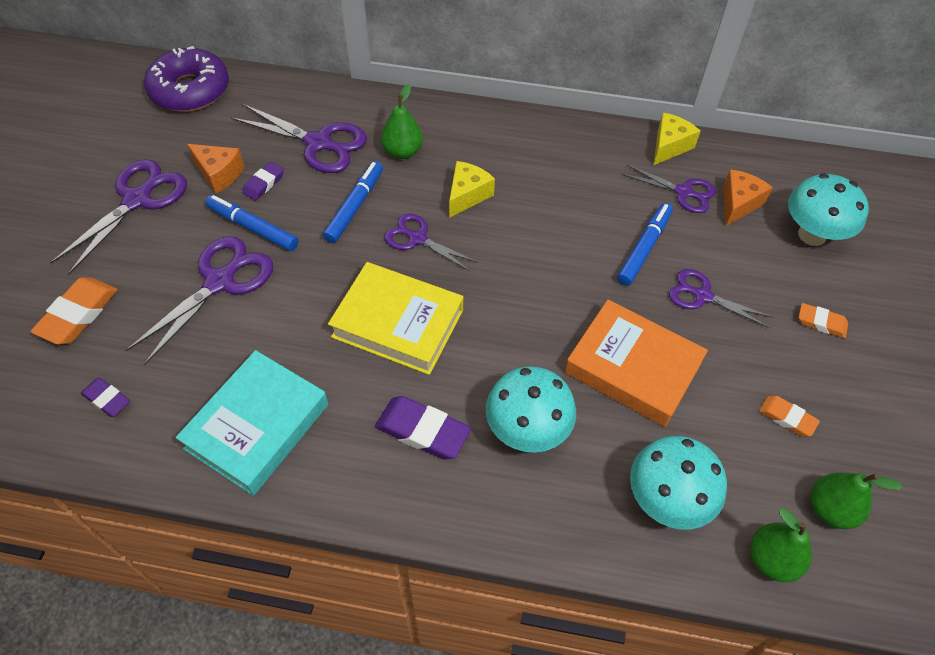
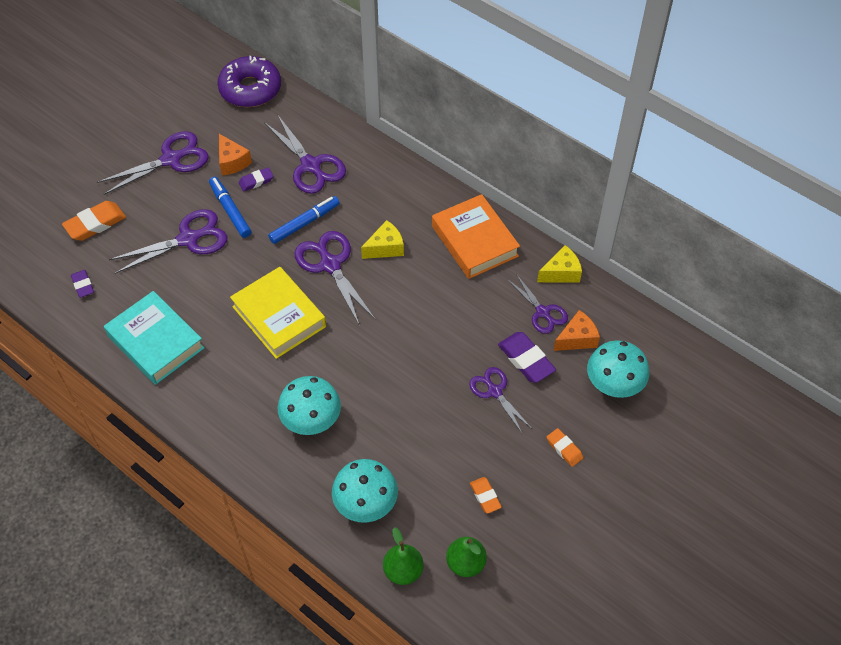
camera: 30 degrees right, 0 degrees up
turquoise book [176,350,328,496] -> turquoise book turned 75 degrees clockwise [104,291,205,385]
purple eraser [375,396,471,460] -> purple eraser moved to [498,332,556,383]
green pear [381,83,423,159] -> none
purple scissors [384,213,477,272] -> purple scissors [295,231,375,324], size x1.58
orange book [565,300,708,427] -> orange book moved to [432,194,520,279]
blue marker [617,203,673,286] -> none

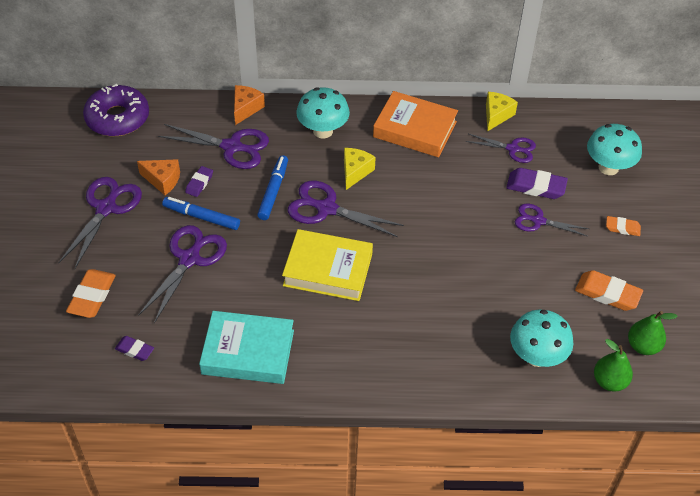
camera: 40 degrees left, 5 degrees down
turquoise mushroom [278,376,341,435] -> turquoise mushroom moved to [296,87,350,138]
orange eraser [470,477,502,514] -> orange eraser [575,270,643,311], size x1.68
orange cheese [553,310,600,351] -> orange cheese moved to [234,85,265,125]

